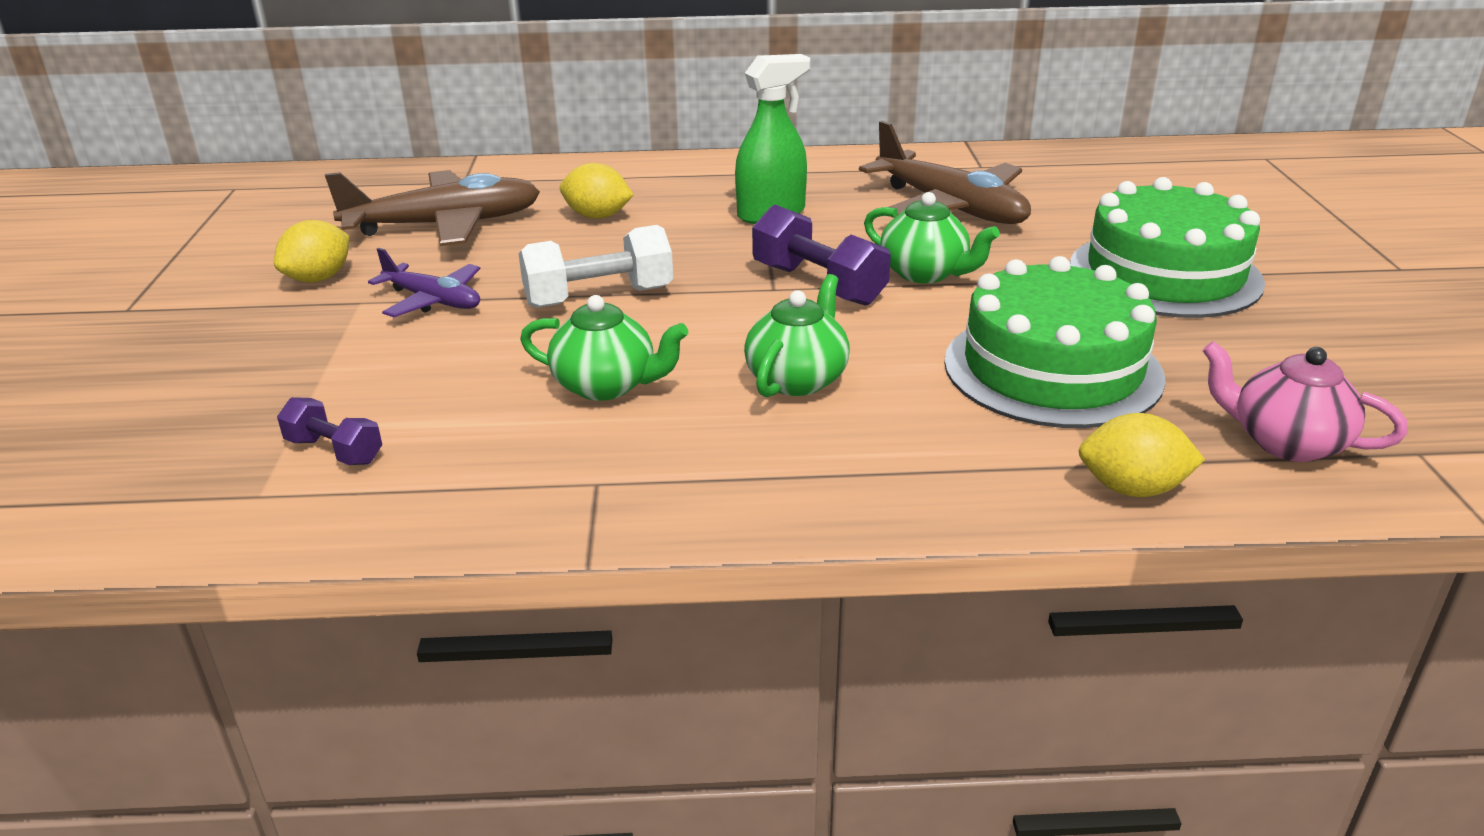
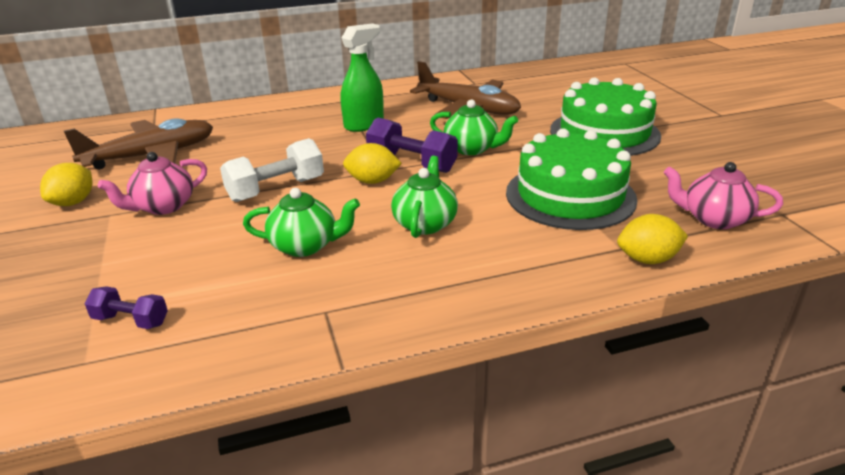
camera: 15 degrees left, 0 degrees up
purple plane [368,248,480,317] -> pink teapot [98,152,207,215]
yellow lemon [560,163,633,219] -> yellow lemon moved to [343,143,402,184]

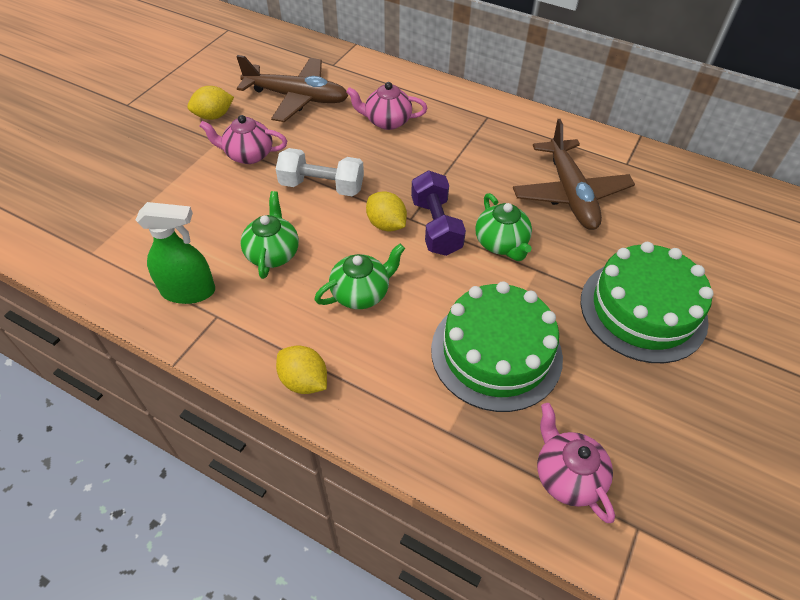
camera: 45 degrees right, 20 degrees up
purple dumbbell [85,286,168,329] -> none
green teapot [243,188,360,257] -> green teapot turned 135 degrees counterclockwise [241,191,299,279]
green spray bottle [341,23,384,132] -> green spray bottle moved to [136,202,215,304]
yellow lemon [617,214,688,264] -> yellow lemon moved to [276,345,327,394]
none -> pink teapot [346,82,427,130]

